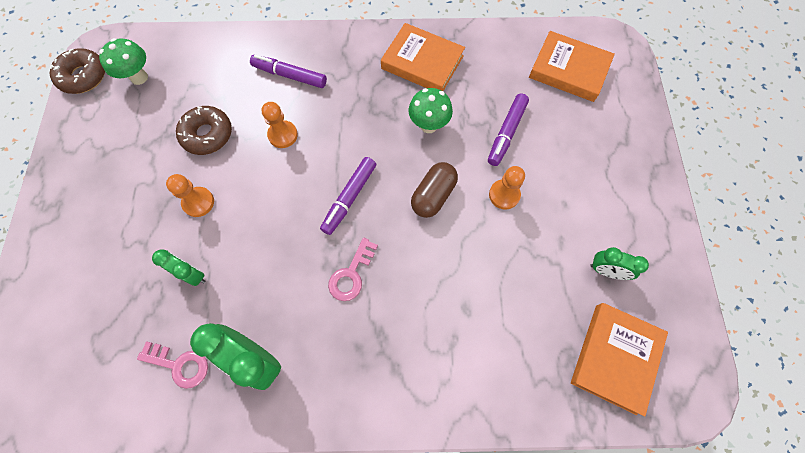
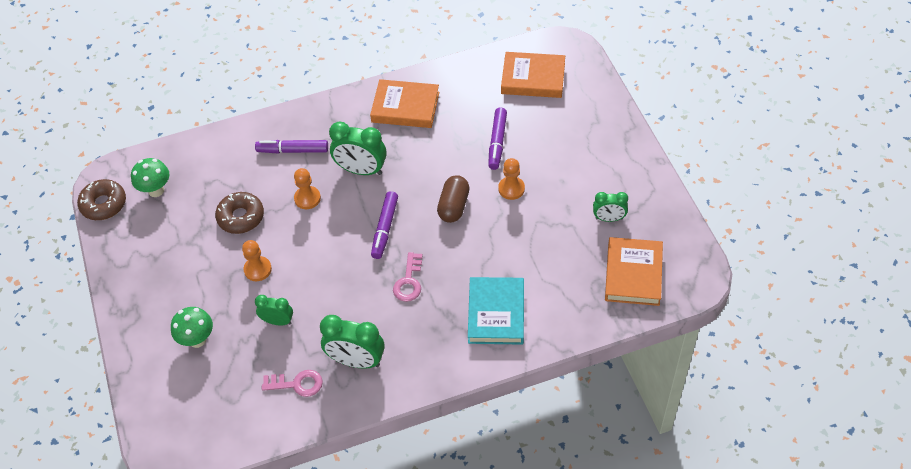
camera: 15 degrees left, 15 degrees down
green mushroom [408,88,453,133] -> green mushroom moved to [171,307,213,348]
none -> green clock [329,122,387,175]
none -> turquoise book [468,277,524,345]

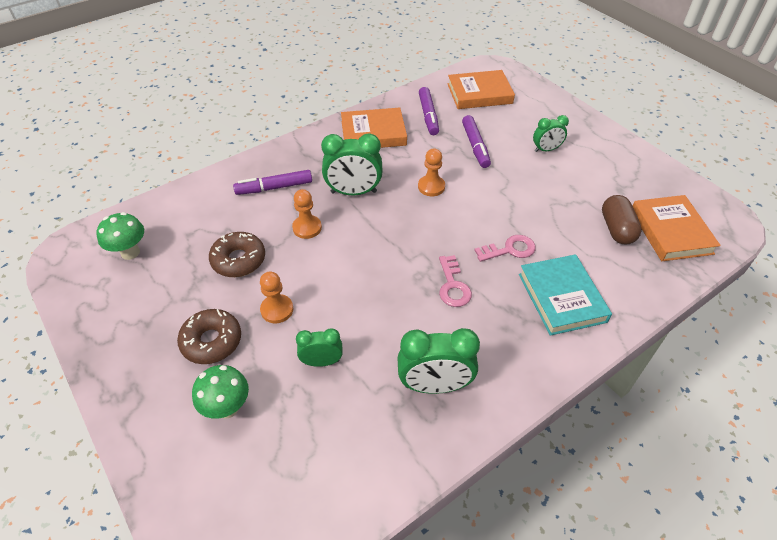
camera: 20 degrees left, 5 degrees down
brown donut [77,179,126,220] -> brown donut moved to [177,309,241,364]
pink key [262,370,323,397] -> pink key moved to [474,235,536,262]
purple marker [371,191,398,259] -> purple marker moved to [419,87,439,135]
brown capsule [437,175,470,223] -> brown capsule moved to [602,195,642,245]
orange pawn [498,158,525,200] -> orange pawn moved to [418,149,445,196]
green clock [593,192,628,222] -> green clock moved to [533,115,569,152]

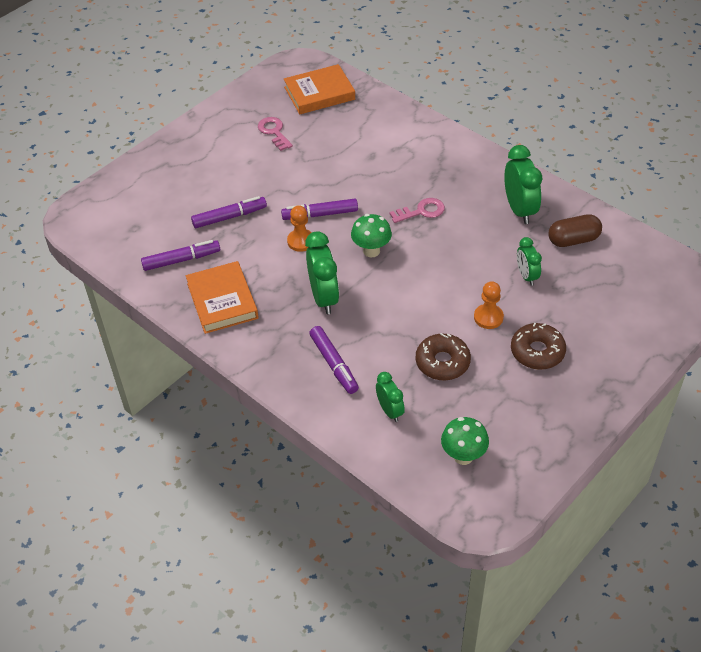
camera: 100 degrees left, 0 degrees up
green mushroom [192,365,249,419] -> green mushroom moved to [351,214,392,258]
orange pawn [292,189,322,239] -> none
orange book [448,70,515,109] -> none
pink key [474,235,536,262] -> pink key moved to [258,117,293,151]
turquoise book [519,254,612,336] -> none
green clock [533,115,569,152] -> green clock moved to [376,372,405,422]
brown capsule [602,195,642,245] -> brown capsule moved to [548,214,602,247]
none -> purple marker [281,199,358,220]

